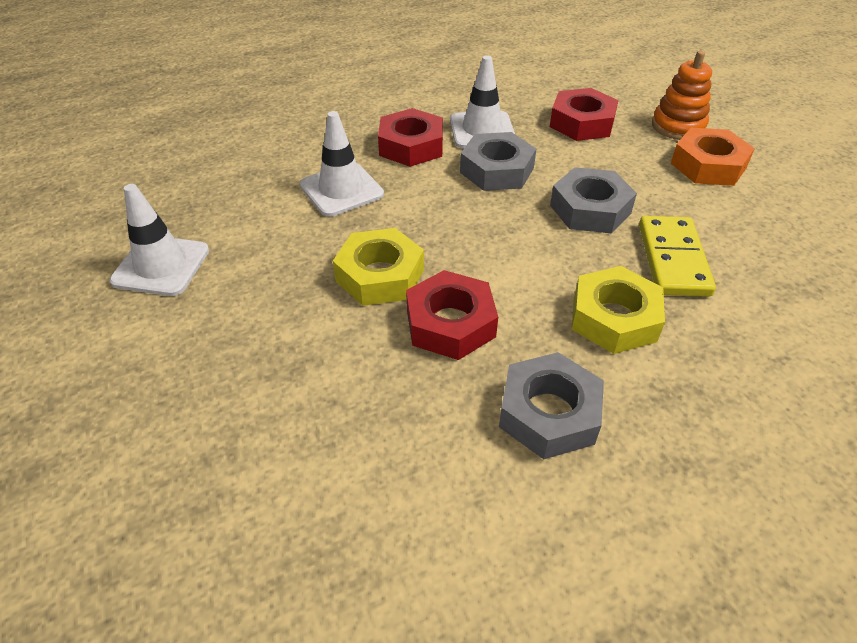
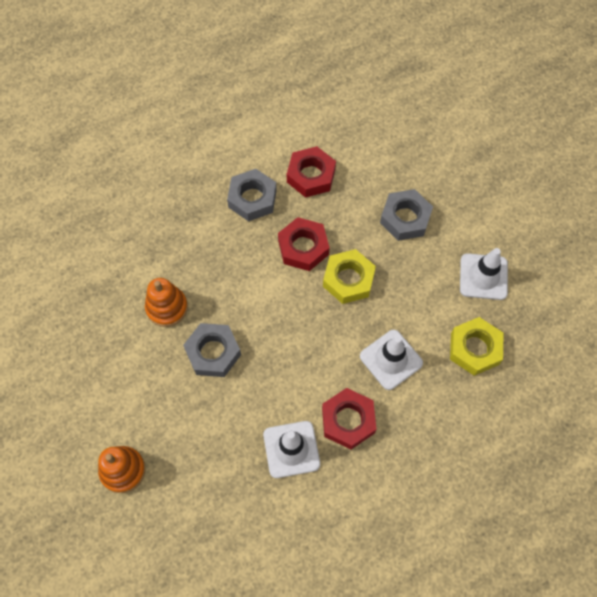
camera: 175 degrees right, 20 degrees up
grey nut [460,132,536,191] -> grey nut moved to [380,189,433,241]
red nut [550,88,619,141] -> red nut moved to [287,146,336,198]
yellow nut [572,266,665,354] -> yellow nut moved to [450,317,503,376]
yellow domino [639,216,716,297] -> orange stacking toy [145,278,188,327]
orange nut [671,128,755,186] -> none

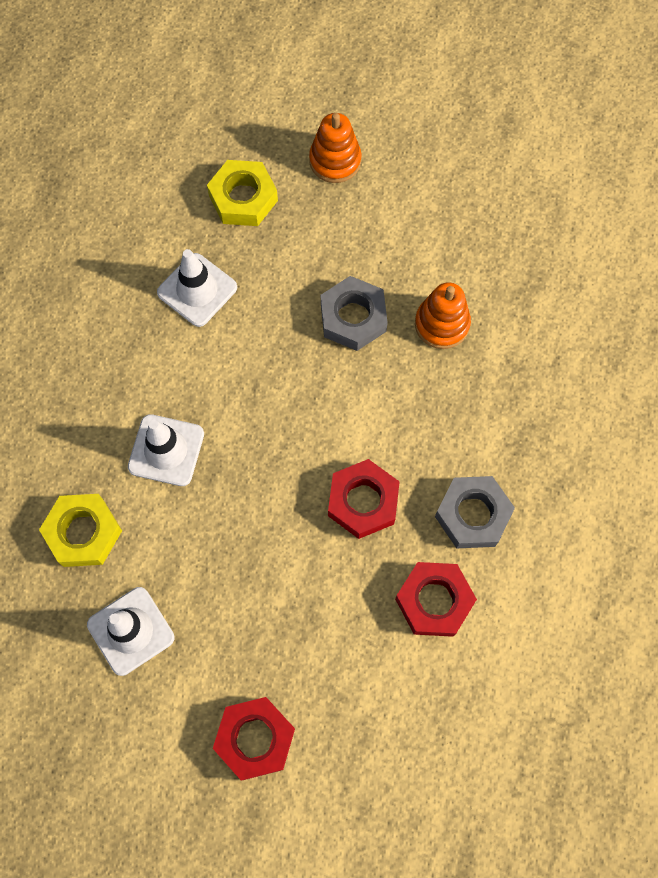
camera: 140 degrees right, 5 degrees up
red nut [322,388,376,449] -> red nut moved to [213,697,295,780]
yellow nut [323,249,376,304] -> yellow nut moved to [207,160,278,226]
grey nut [380,189,433,241] -> none

